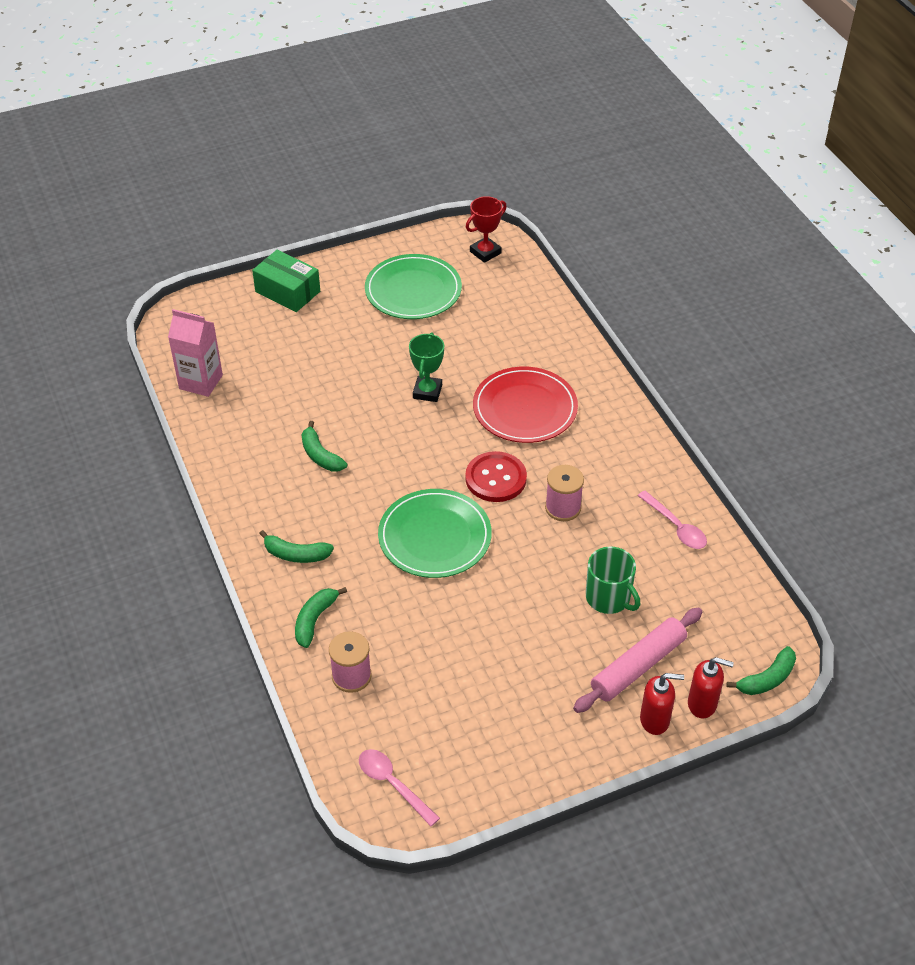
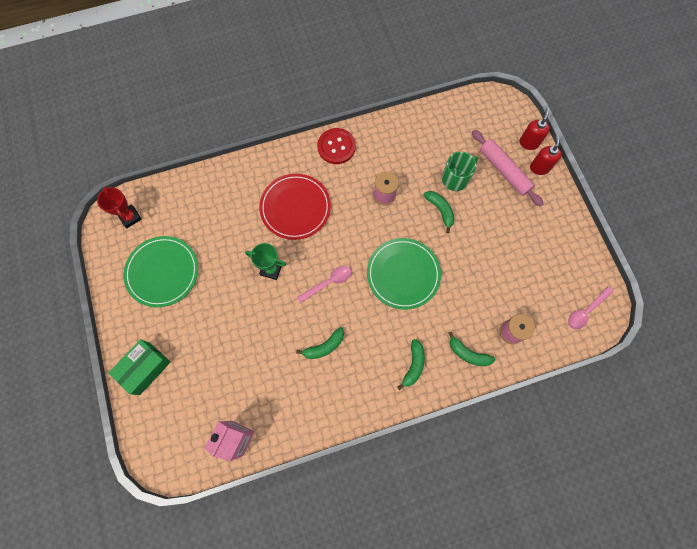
camera: 85 degrees left, 25 degrees up
red button [465,451,527,502] -> red button moved to [317,128,356,164]
pink spoon [638,491,707,549] -> pink spoon moved to [297,266,352,303]
green banana [726,646,796,695] -> green banana moved to [423,191,454,233]

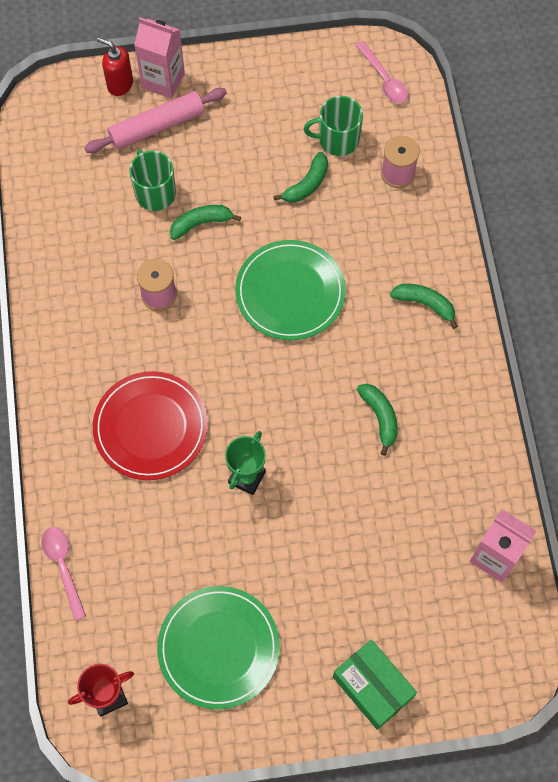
camera: 80 degrees left, 5 degrees down
pink spoon [297,266,352,303] -> pink spoon moved to [42,527,86,620]
red button [317,128,356,164] -> none
green banana [448,331,495,366] -> green banana moved to [273,152,328,203]
red soap dispenser [530,134,562,175] -> pink carton [134,17,185,99]
none -> green mug [304,96,363,156]

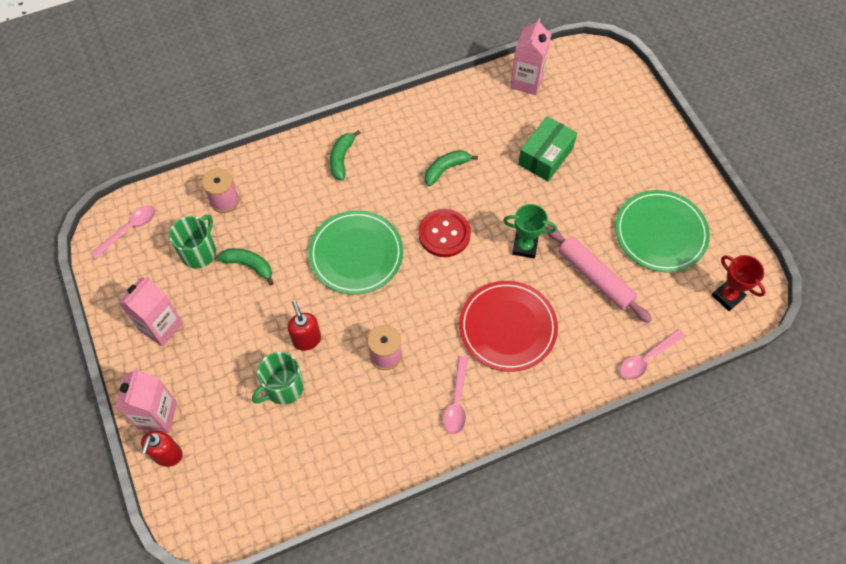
camera: 105 degrees left, 5 degrees down
pink rolling pin [84,88,227,153] -> pink rolling pin moved to [545,225,652,323]
green banana [170,205,241,240] -> red soap dispenser [288,300,321,351]
green mug [304,96,363,156] -> green mug turned 135 degrees counterclockwise [169,215,216,268]
green box [333,640,417,730] -> green box moved to [518,116,577,181]
none -> pink carton [118,276,183,347]
none -> red button [418,209,471,257]
none -> pink spoon [443,356,468,434]

